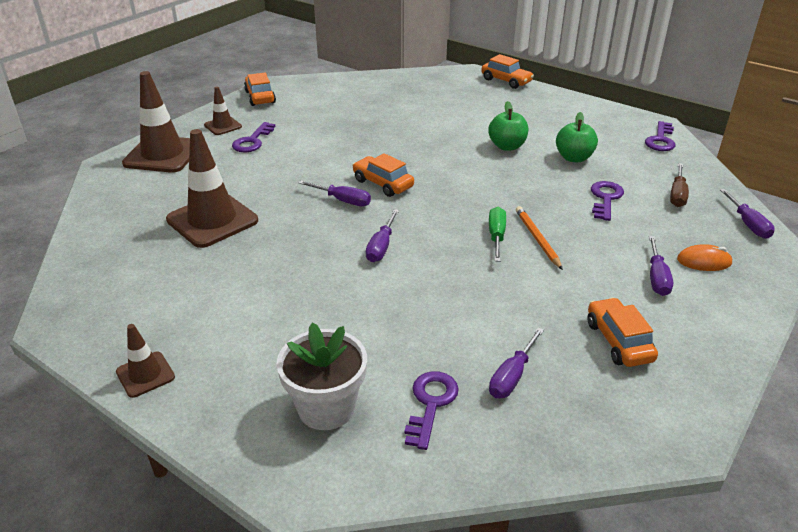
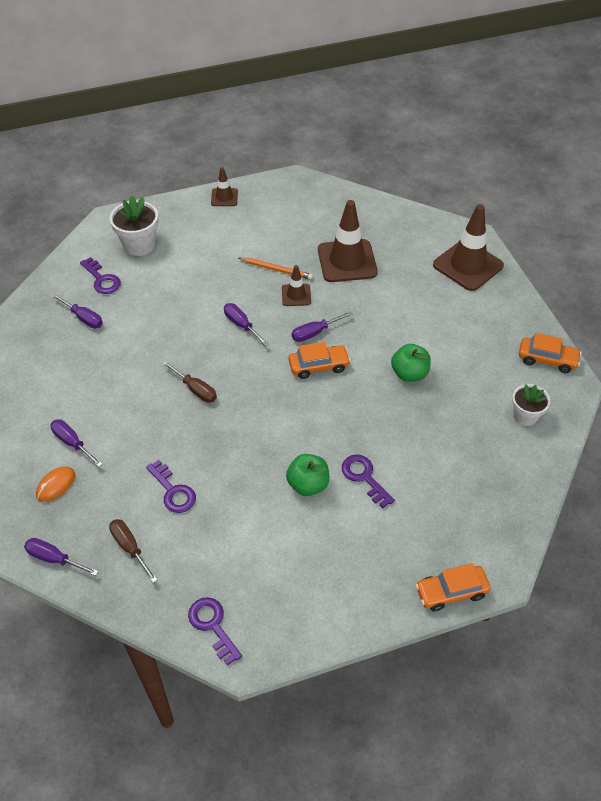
camera: 125 degrees right, 15 degrees up
brown traffic cone [204,87,242,135] -> brown traffic cone moved to [282,265,311,306]
purple key [232,122,275,152] -> purple key moved to [342,455,395,508]
green screwdriver [489,207,506,262] -> brown screwdriver [163,361,217,403]
purple screwdriver [489,327,544,399] -> purple screwdriver turned 150 degrees clockwise [52,294,103,328]
orange pencil [516,206,563,270] -> orange pencil moved to [239,258,313,280]
green apple [556,112,598,162] -> green apple moved to [391,344,431,382]
orange car [587,297,658,367] -> none
none -> white flower pot [512,384,550,426]

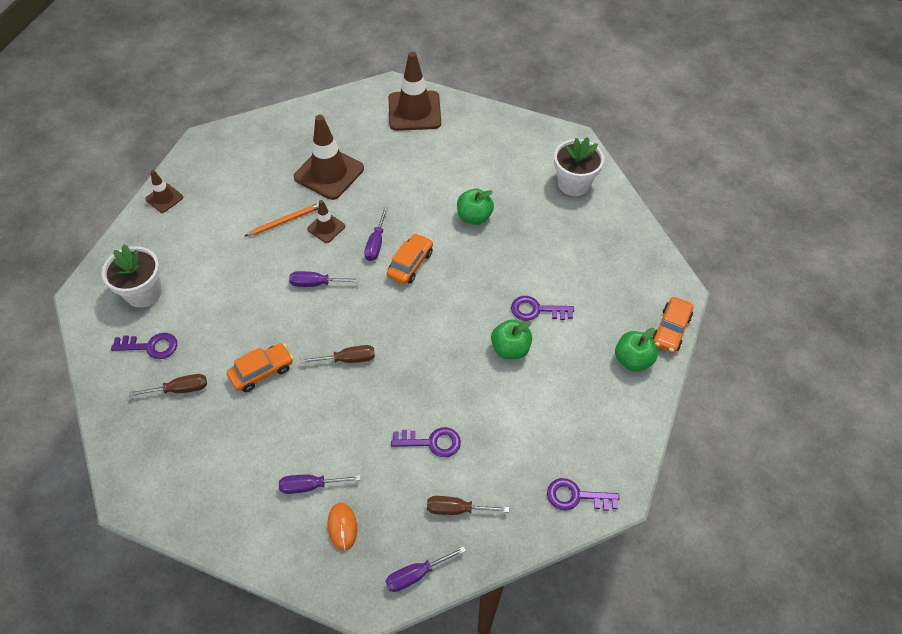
camera: 50 degrees left, 5 degrees up
purple screwdriver [52,294,103,328] -> brown screwdriver [129,374,207,397]
white flower pot [512,384,550,426] -> white flower pot [554,137,604,196], size x1.51
orange car [519,333,582,373] -> orange car moved to [227,343,293,392]
none -> green apple [615,327,657,372]

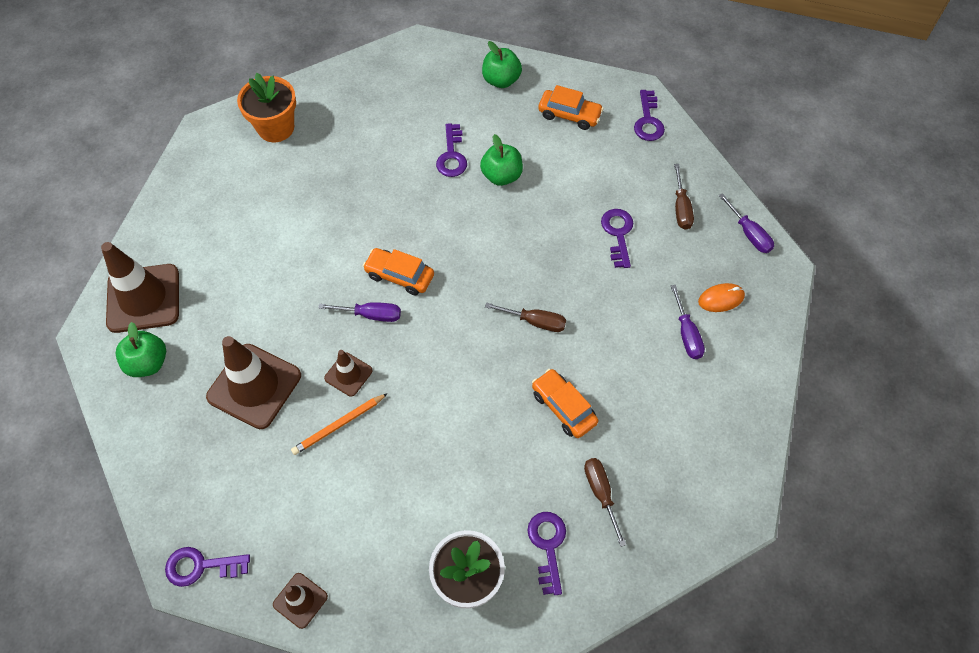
camera: 95 degrees left, 5 degrees up
orange pencil [245,203,319,236] -> orange pencil turned 90 degrees counterclockwise [291,393,388,455]
purple screwdriver [289,271,360,287] -> none
brown screwdriver [300,345,375,363] -> brown screwdriver turned 120 degrees clockwise [485,303,566,332]
green apple [457,189,494,225] -> green apple moved to [116,322,166,377]
white flower pot [554,137,604,196] -> orange flower pot [237,73,296,142]
orange car [652,297,693,353] -> orange car moved to [538,85,604,130]
none -> purple key [165,547,250,587]

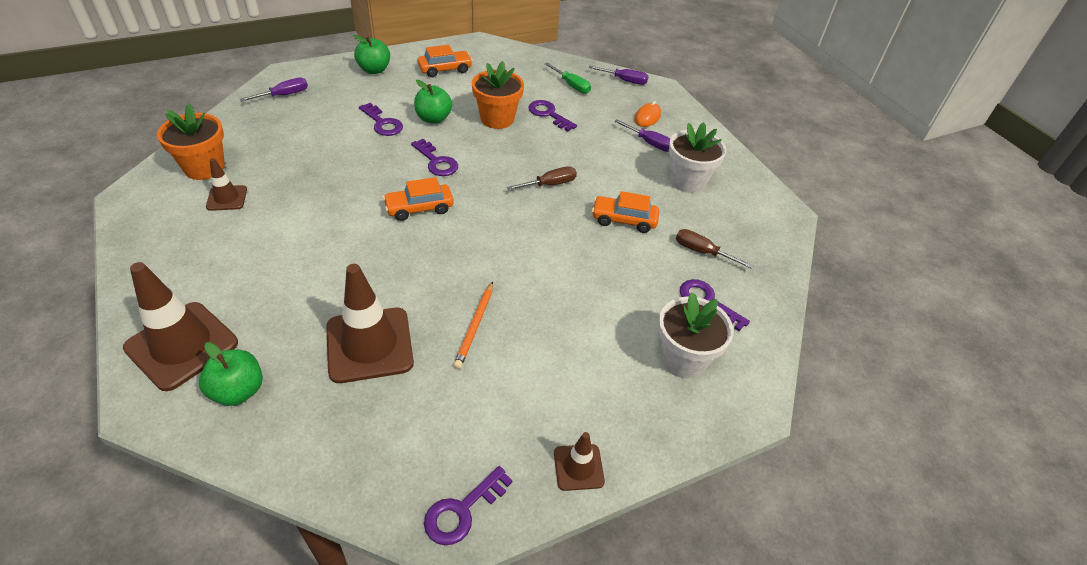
camera: 45 degrees left, 15 degrees down
purple screwdriver [318,302,401,322] -> purple screwdriver moved to [240,77,308,102]
brown traffic cone [324,350,373,397] -> brown traffic cone moved to [206,158,247,211]
purple key [634,90,665,141] -> purple key moved to [411,139,458,176]
brown screwdriver [674,164,694,230] -> green screwdriver [545,62,591,94]
none -> orange flower pot [472,61,524,129]
none -> white flower pot [669,122,726,193]

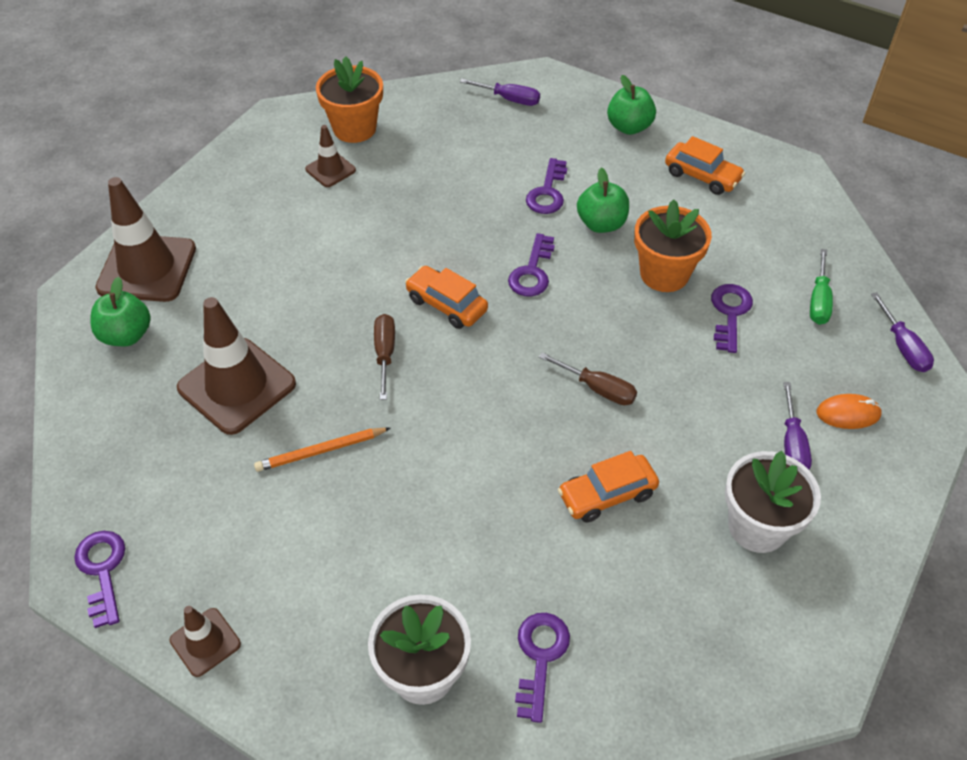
camera: 60 degrees right, 5 degrees up
purple key [424,466,513,545] -> purple key turned 60 degrees clockwise [74,531,125,628]
orange car [592,191,659,233] -> orange car turned 90 degrees counterclockwise [558,451,659,523]
brown screwdriver [676,229,754,269] -> brown screwdriver moved to [374,314,395,400]

